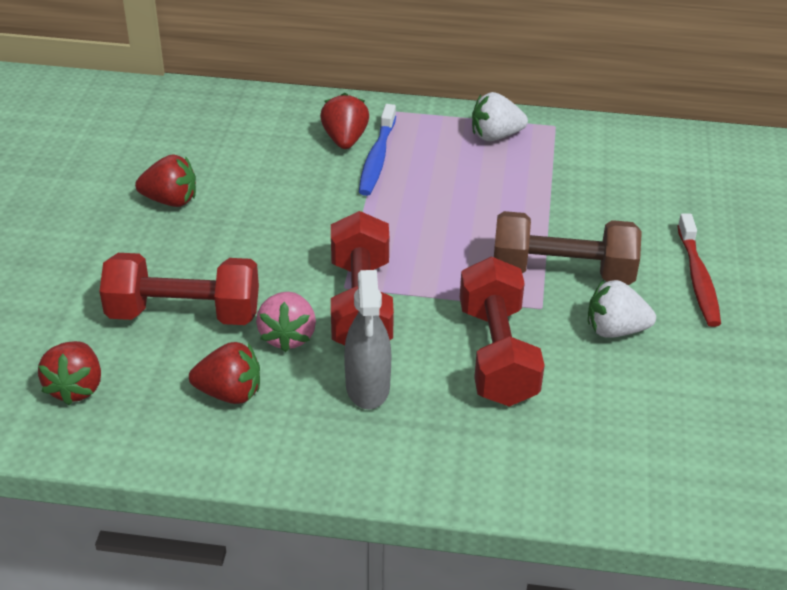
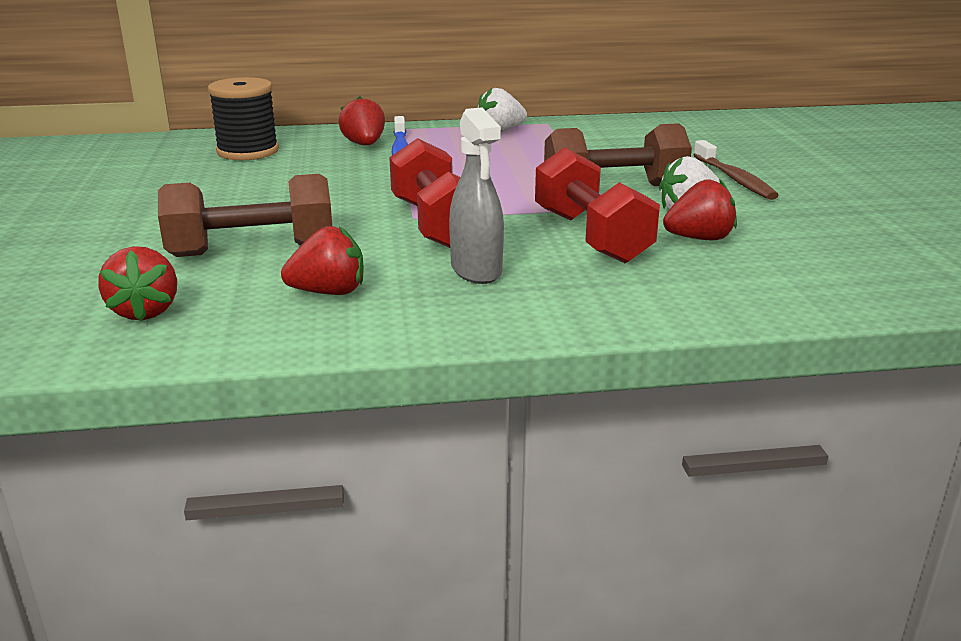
camera: 15 degrees left, 15 degrees down
red dumbbell [99,253,259,325] -> brown dumbbell [158,174,332,257]
red strawberry [135,154,196,207] -> red strawberry moved to [663,179,737,240]
pink strawberry [256,292,316,352] -> none
red toothbrush [677,214,721,327] -> brown toothbrush [693,140,779,200]
none -> black spool [208,77,279,160]

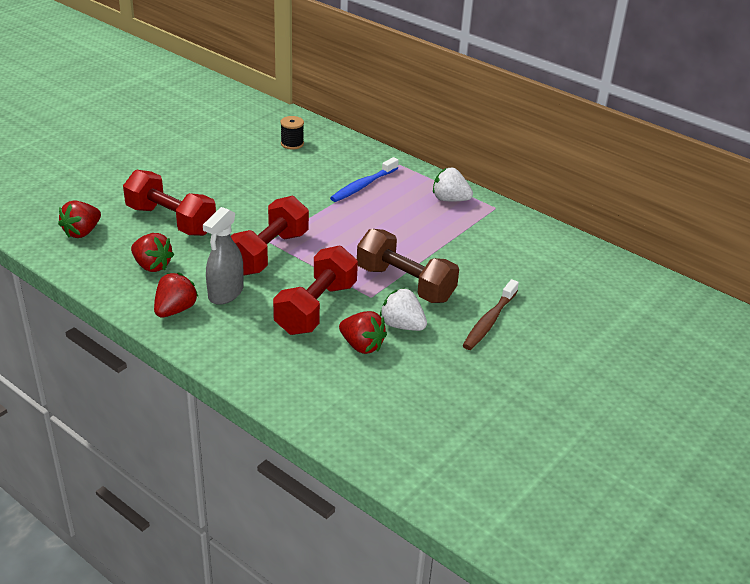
camera: 45 degrees right, 10 degrees up
brown dumbbell [158,174,332,257] -> red dumbbell [123,170,216,236]
black spool [208,77,279,160] -> black spool [280,116,304,150], size x0.56
red strawberry [339,96,385,145] -> red strawberry moved to [154,272,198,317]

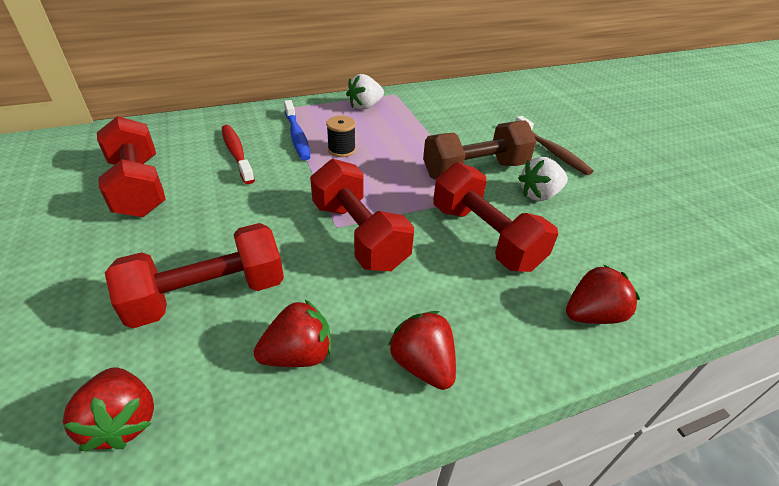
camera: 60 degrees left, 5 degrees up
grey spray bottle [203,207,243,305] -> none
black spool [280,116,304,150] -> black spool moved to [326,116,356,157]
red strawberry [339,311,387,354] -> red strawberry moved to [566,264,640,324]
none -> red dumbbell [97,116,166,217]
none -> red toothbrush [222,125,255,184]

